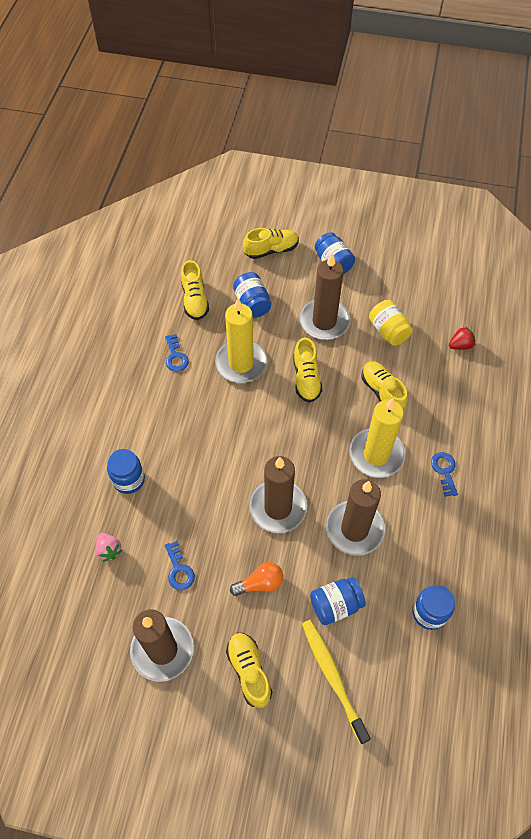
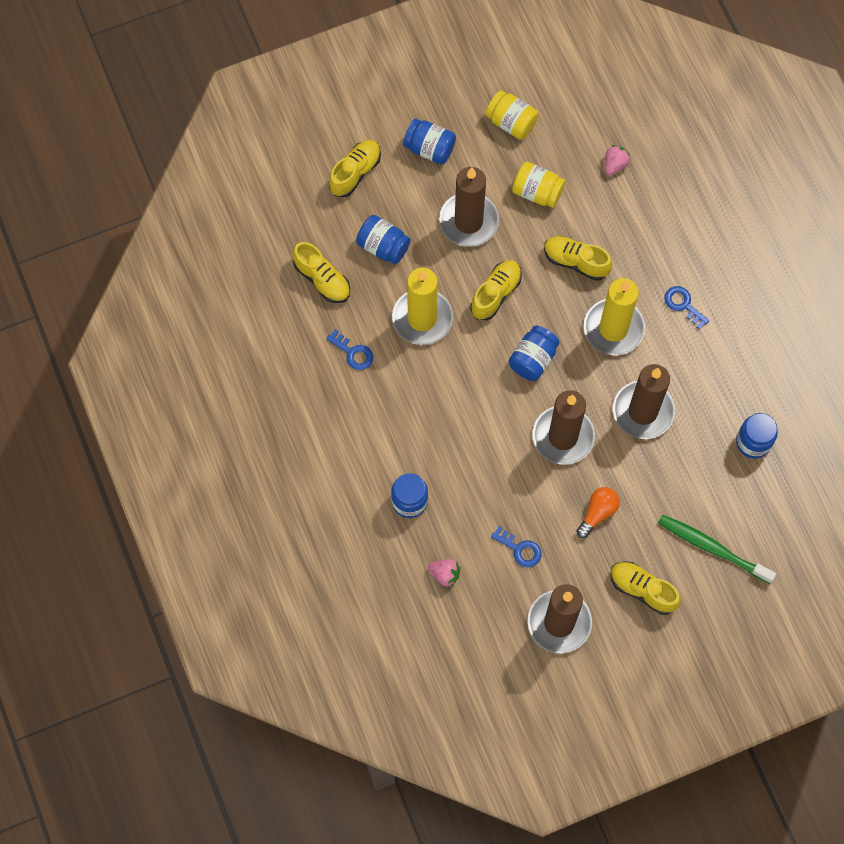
camera: 35 degrees left, 10 degrees up
yellow shoe [293,338,322,403] -> yellow shoe turned 105 degrees counterclockwise [470,260,522,320]
yellow toothbrush [302,620,371,745] -> green toothbrush [658,514,776,584]
blue jar [310,577,366,625] -> blue jar moved to [508,325,559,381]
red strawberry [449,326,475,350] -> pink strawberry [605,145,631,175]
none -> yellow jar [485,91,539,140]

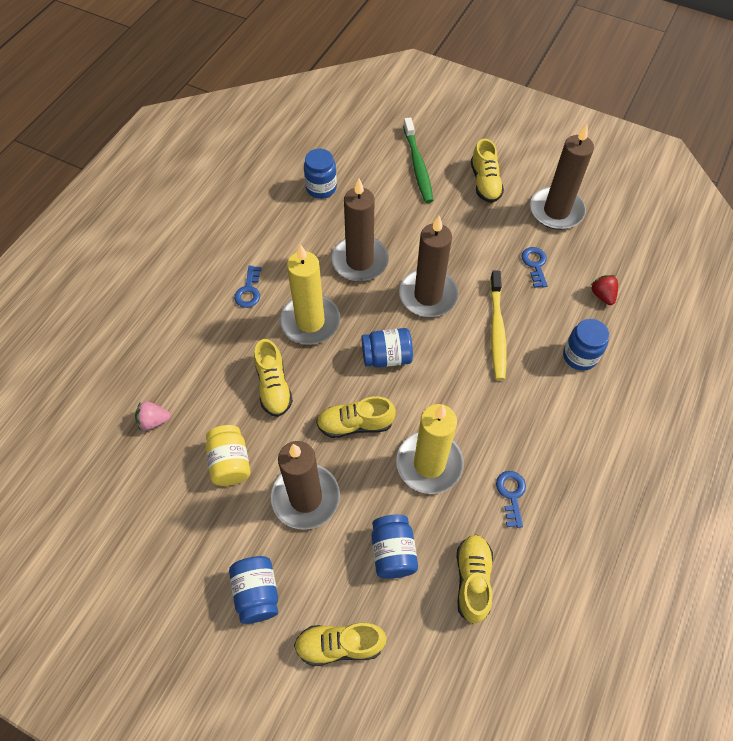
camera: 130 degrees left, 10 degrees down
pink strawberry [428,559,460,587] -> red strawberry [590,275,618,305]
yellow jar [485,91,539,140] -> none
orange light bulb [576,487,620,538] -> none
none -> yellow toothbrush [490,270,507,380]

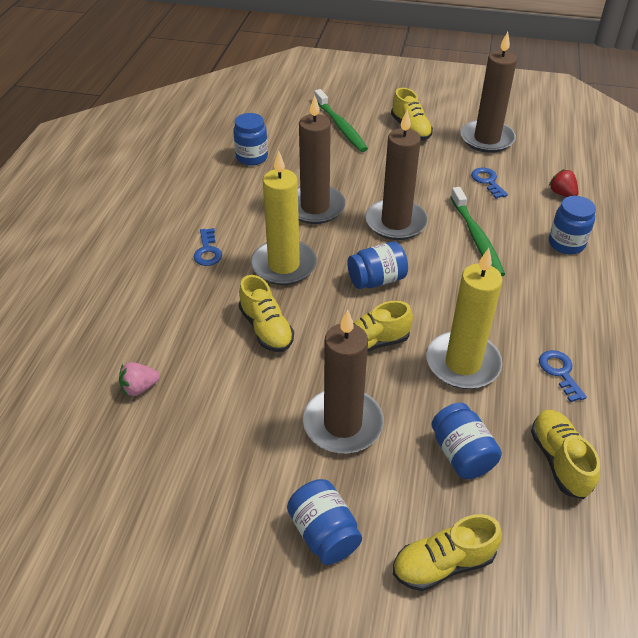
camera: 15 degrees left, 15 degrees down
yellow jar [205,425,250,486] -> none
yellow toothbrush [490,270,507,380] -> green toothbrush [451,187,505,276]

